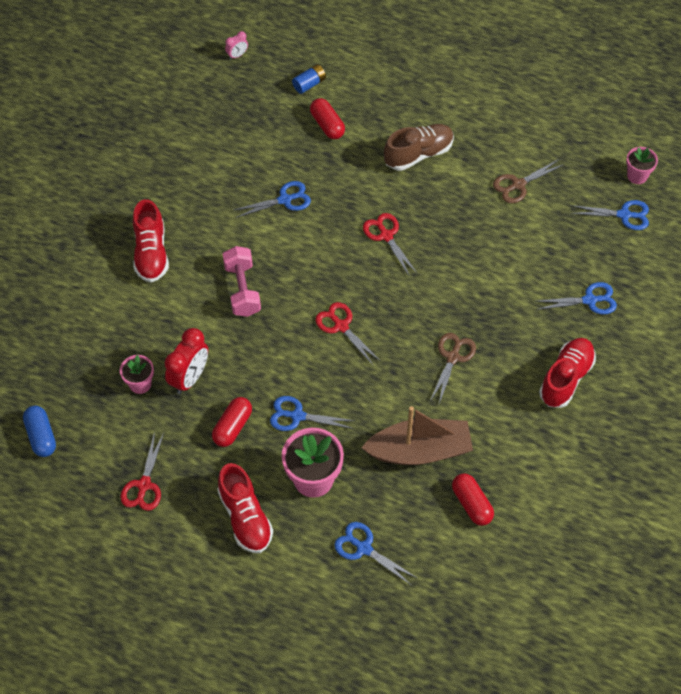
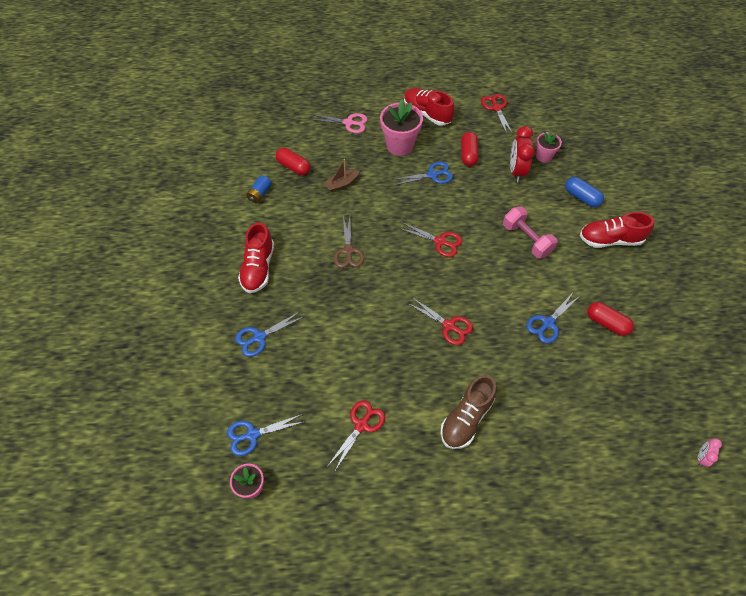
camera: 155 degrees right, 0 degrees up
blue capsule [23,406,56,457] -> blue capsule moved to [565,177,604,207]
red shoe [133,199,169,282] -> red shoe turned 60 degrees counterclockwise [580,212,654,248]
blue battery [292,64,326,94] -> blue battery moved to [246,175,272,203]
red capsule [310,98,345,139] -> red capsule moved to [587,302,634,336]
blue scissors [334,522,417,586] -> pink scissors [310,113,368,133]
brown boat [361,406,473,465] -> brown boat [323,159,359,192], size x0.49
brown scissors [493,159,563,203] -> red scissors [329,400,385,471]

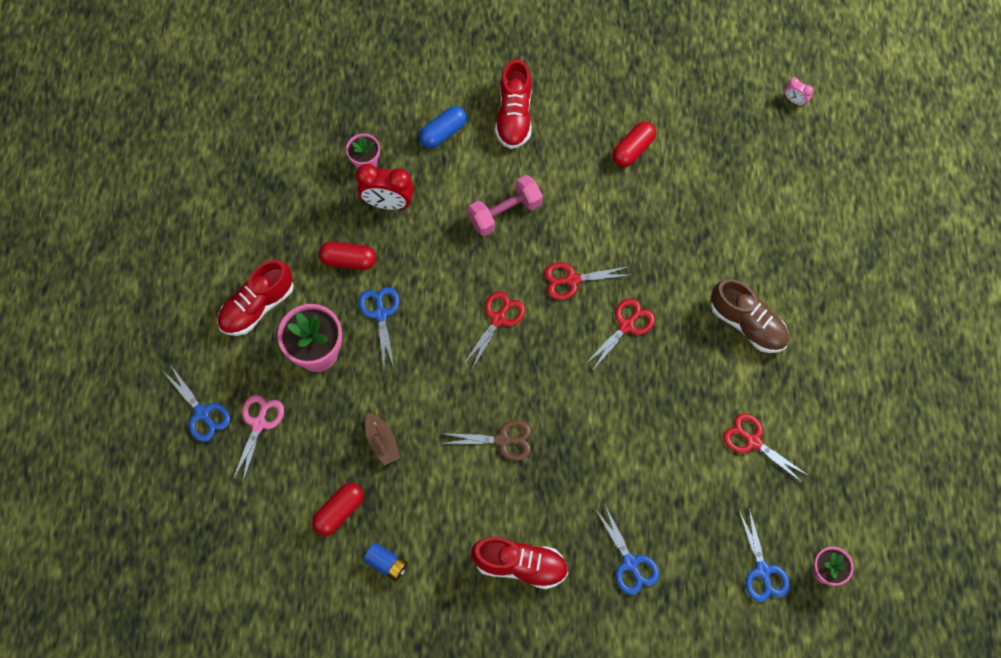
camera: 85 degrees left, 10 degrees up
red scissors [481,94,513,134] -> red scissors moved to [544,262,631,300]
blue scissors [526,293,581,343] -> blue scissors moved to [164,364,230,442]

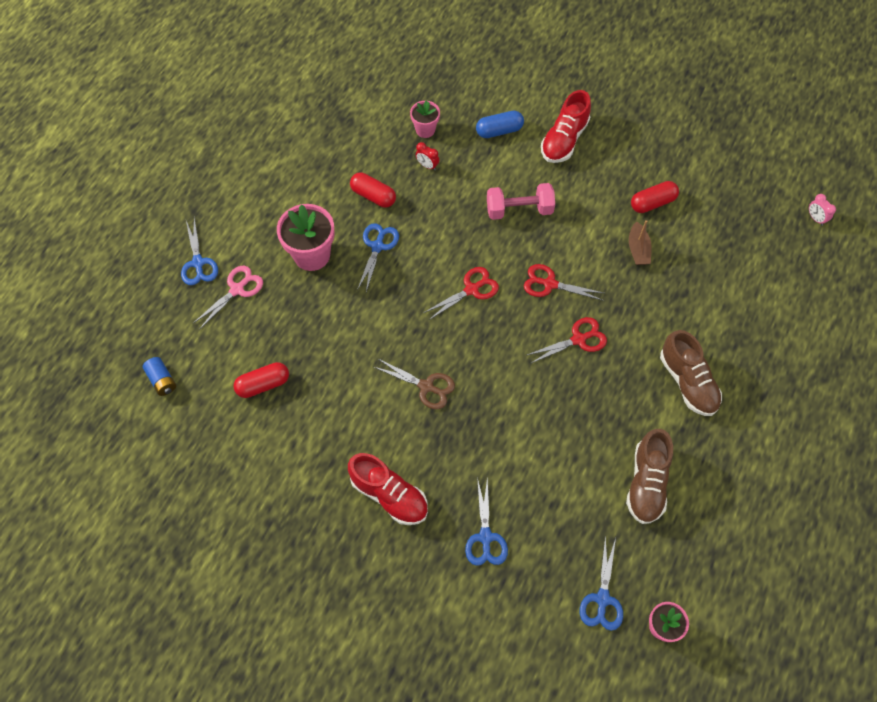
camera: 25 degrees right, 5 degrees down
red shoe [217,260,294,336] -> none
red clock [356,164,414,210] -> red clock [416,142,439,170], size x0.50
blue battery [363,542,407,581] -> blue battery moved to [143,357,176,396]
brown boat [365,412,400,466] -> brown boat moved to [629,220,652,265]
red scissors [723,413,809,483] -> brown shoe [626,429,673,524]

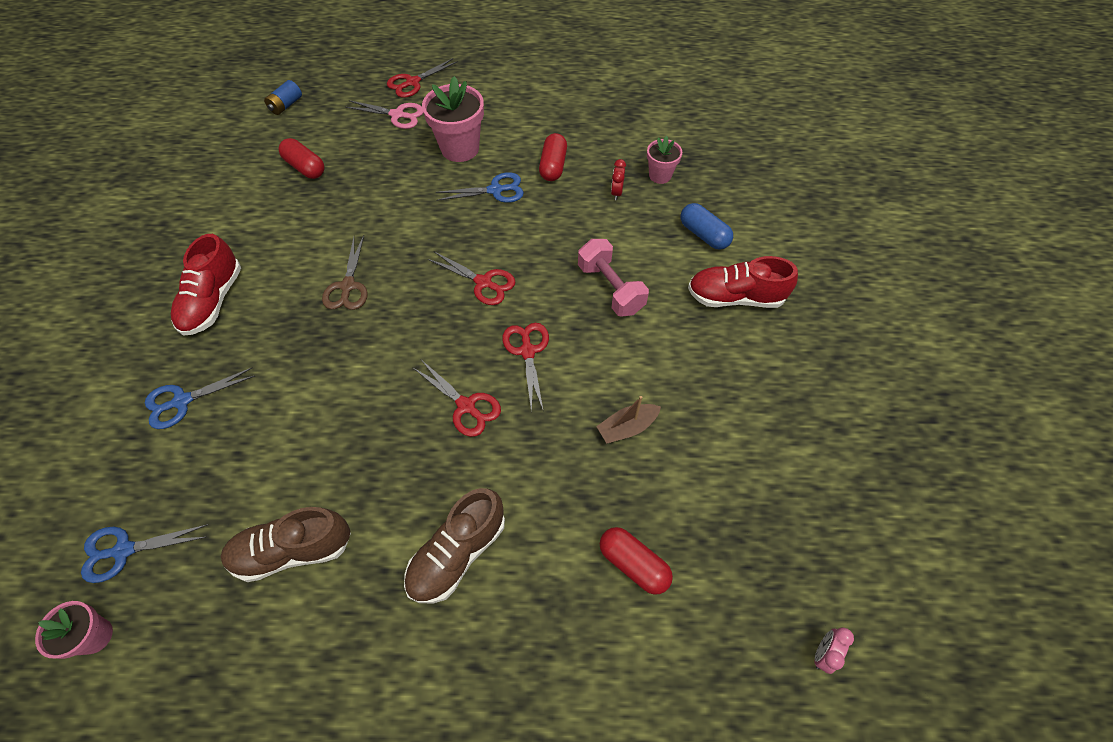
camera: 65 degrees right, 5 degrees down
blue scissors [181,218,218,285] -> red scissors [387,58,458,98]
red capsule [631,181,679,213] -> red capsule moved to [600,527,673,595]

